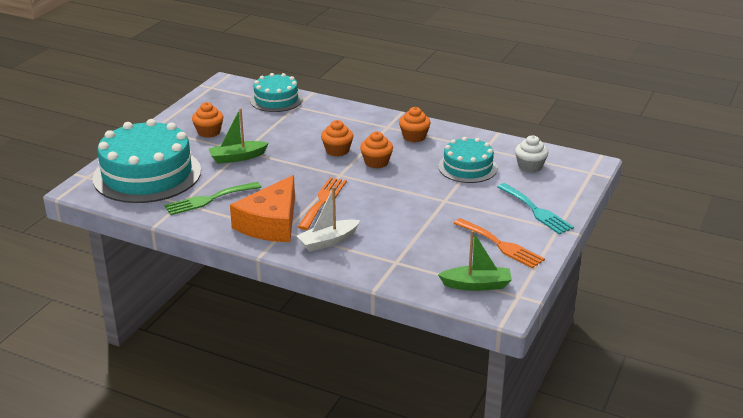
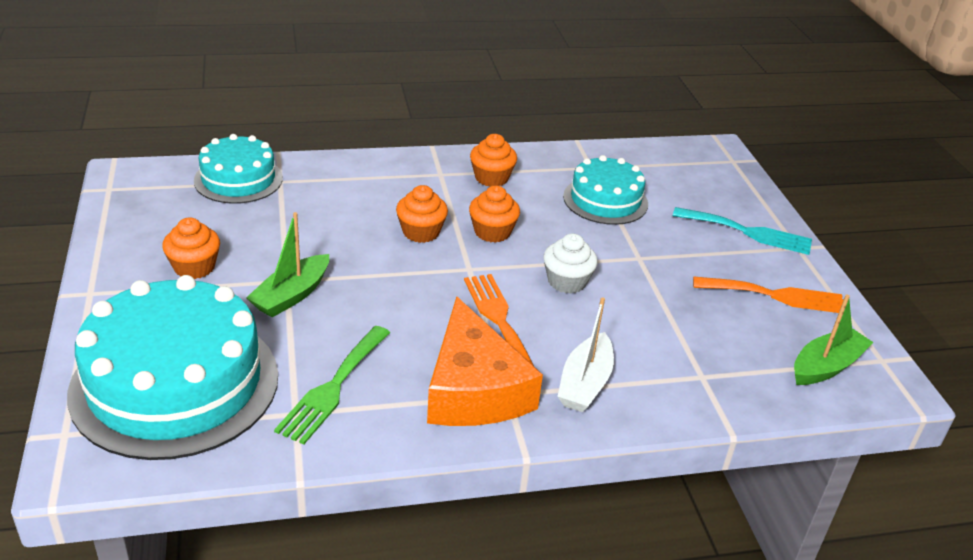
camera: 40 degrees left, 5 degrees up
white cupcake [515,135,548,173] -> white cupcake moved to [543,234,598,294]

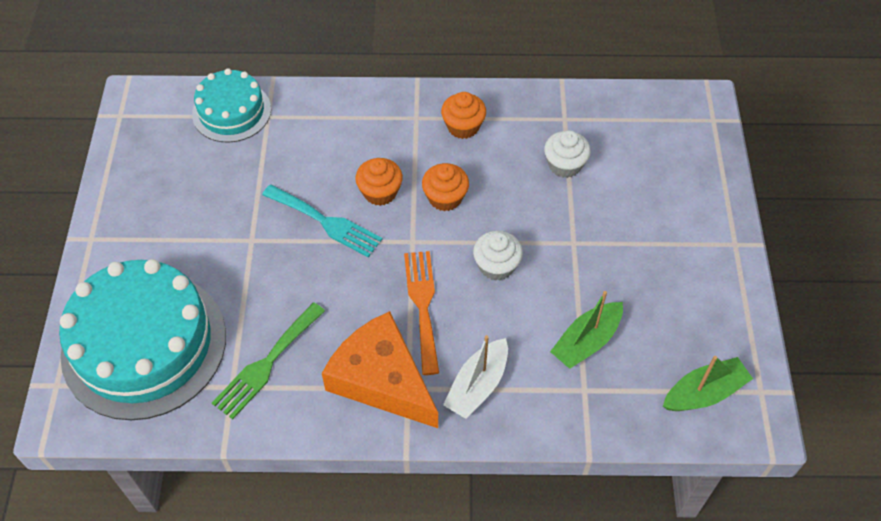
camera: 15 degrees right, 20 degrees up
orange cupcake [162,217,220,279] -> none
green boat [246,212,329,317] -> green boat moved to [550,291,623,369]
orange cheese [427,296,543,426] -> orange cheese turned 135 degrees clockwise [322,311,438,428]
turquoise cake [563,155,648,225] -> white cupcake [544,130,591,178]
turquoise fork [673,207,812,255] -> turquoise fork moved to [262,185,382,257]
orange fork [693,277,843,313] -> none

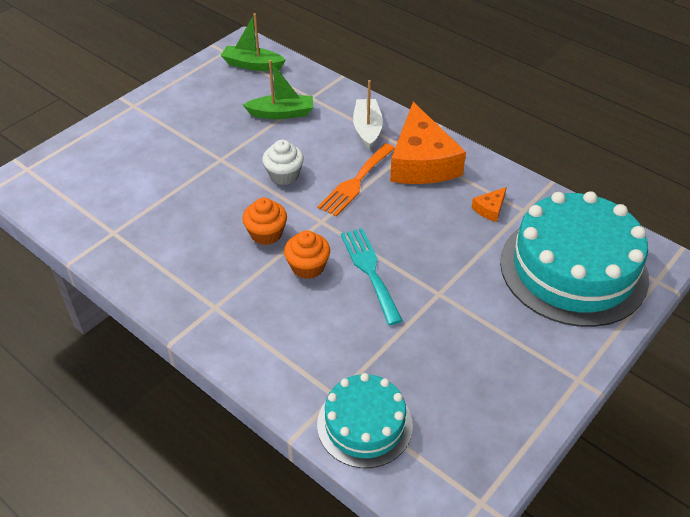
camera: 140 degrees left, 10 degrees down
green fork [212,302,325,420] -> orange cheese [472,187,507,222]
orange cupcake [441,92,486,139] -> none
white boat [443,335,508,419] -> white boat turned 75 degrees counterclockwise [353,80,383,150]
white cupcake [544,130,591,178] -> none

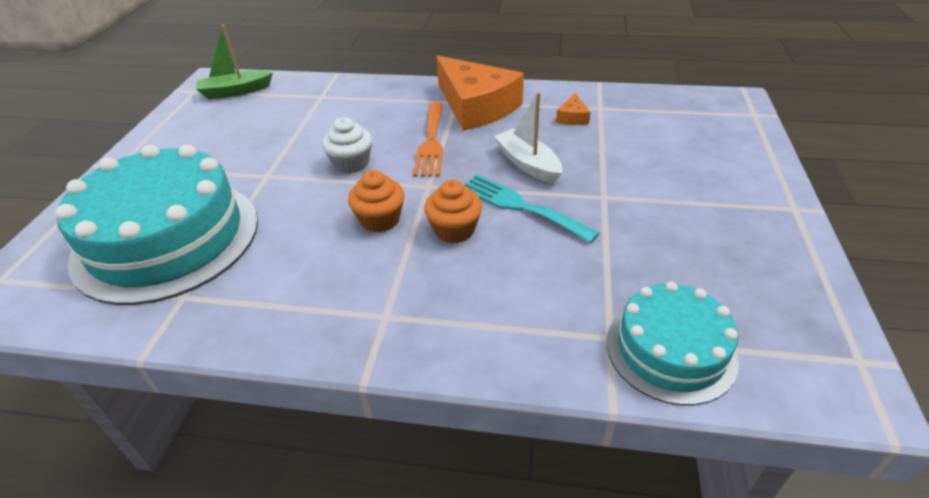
camera: 30 degrees left, 5 degrees down
green boat [243,60,313,119] -> none
white boat [353,80,383,150] -> white boat moved to [494,92,562,184]
turquoise cake [500,191,649,327] -> turquoise cake moved to [55,145,258,305]

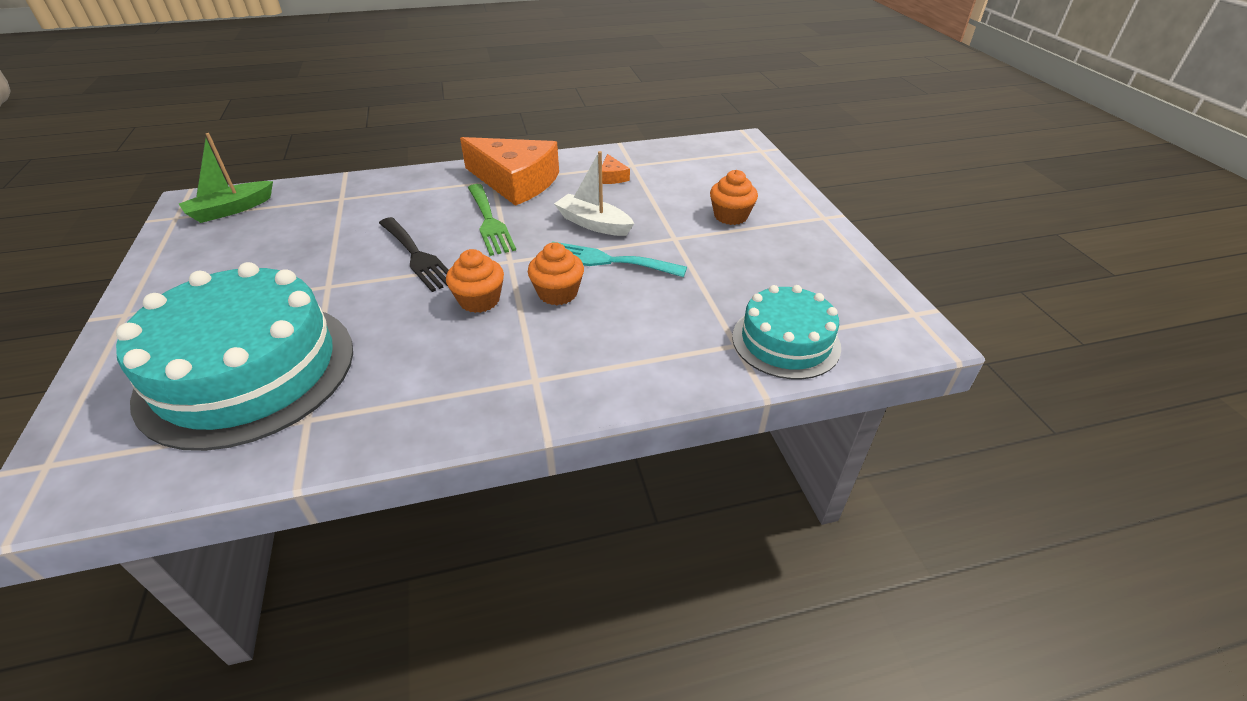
camera: 25 degrees left, 0 degrees up
white cupcake [322,117,372,174] -> black fork [379,217,448,292]
orange fork [413,103,443,177] -> green fork [468,184,516,256]
none -> orange cupcake [710,170,758,225]

